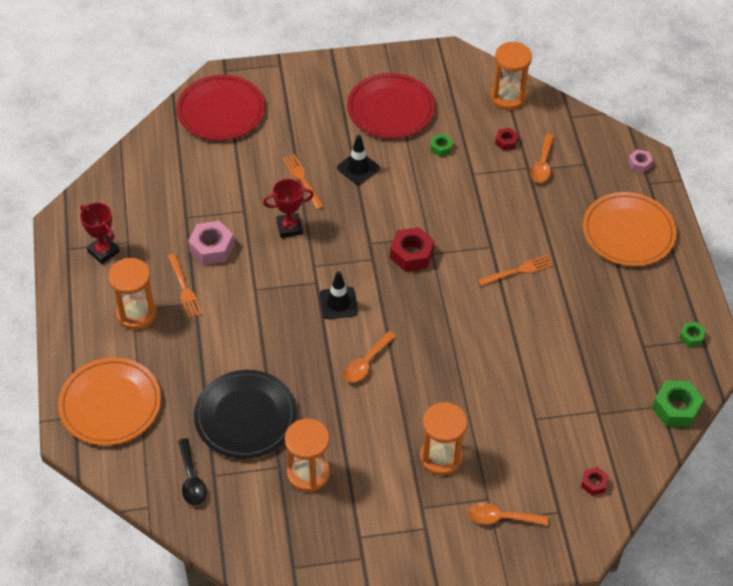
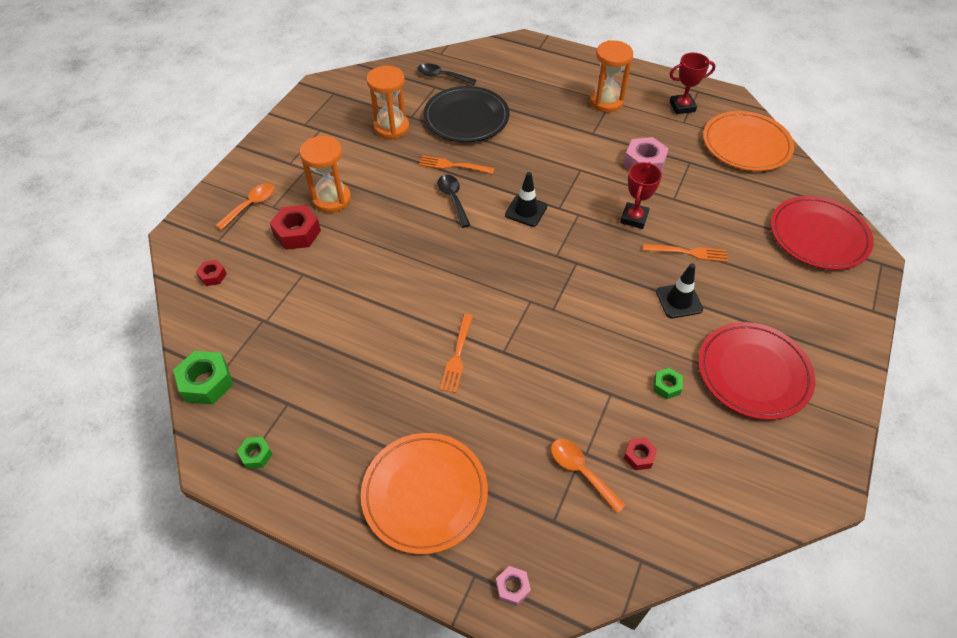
camera: 125 degrees right, 0 degrees up
orange plate [58,357,161,445] -> orange plate moved to [703,111,794,171]
orange fork [168,253,202,318] -> orange fork moved to [419,156,494,174]
orange spoon [343,331,396,383] -> black spoon [438,174,470,228]
red nut [390,227,435,272] -> red nut moved to [270,205,321,250]
orange hourglass [490,42,532,110] -> none

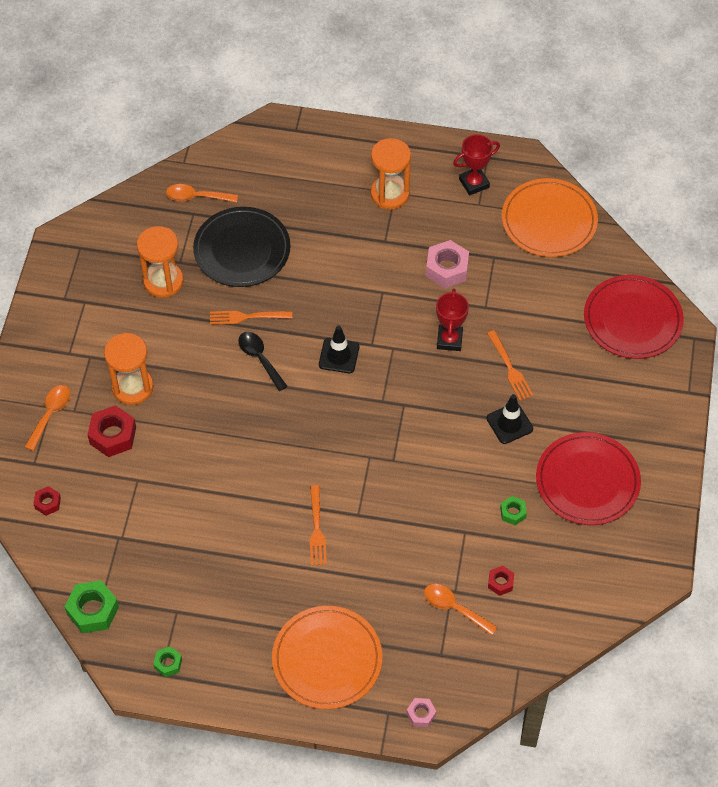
camera: 15 degrees left, 5 degrees up
black spoon [417,64,476,85] -> orange spoon [166,184,238,202]
orange fork [643,244,728,262] -> orange fork turned 75 degrees clockwise [487,330,533,401]

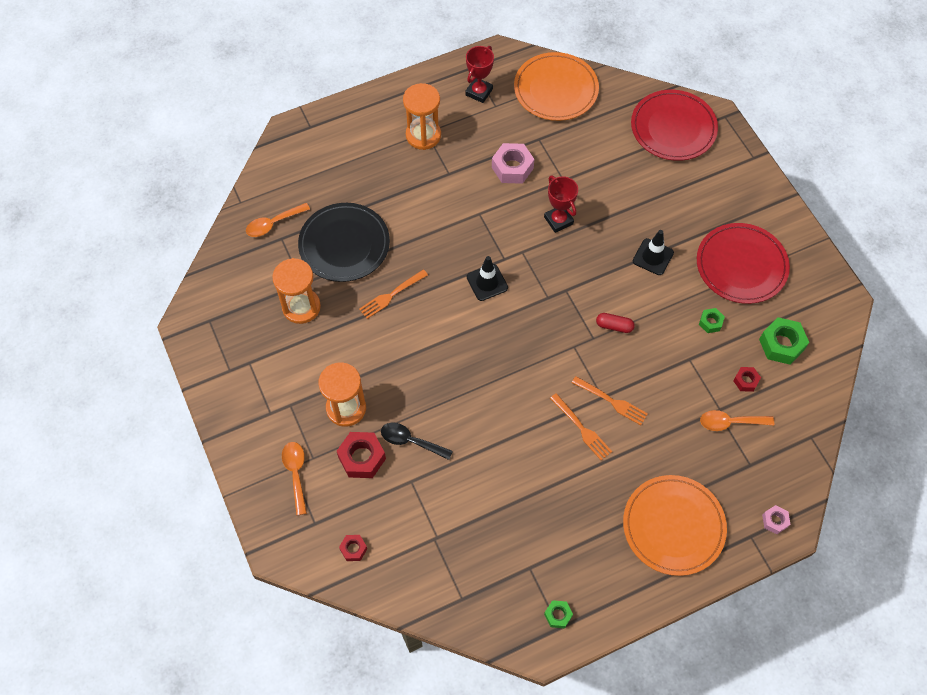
camera: 35 degrees left, 5 degrees up
green nut [65,580,119,633] -> green nut moved to [759,317,809,365]
black spoon [238,332,288,391] -> black spoon moved to [381,423,453,460]
orange fork [487,330,533,401] -> orange fork moved to [572,376,648,425]
none -> red capsule [596,313,634,333]

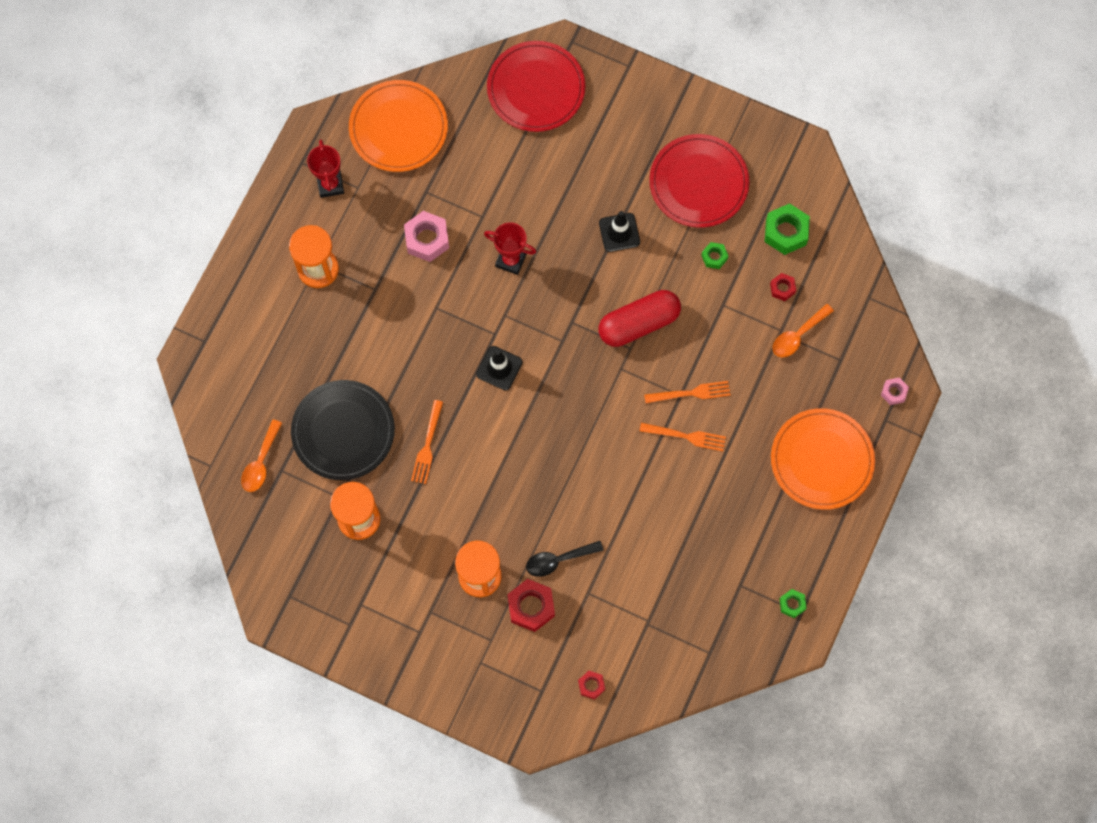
camera: 40 degrees left, 10 degrees up
orange spoon [282,442,307,515] -> none
red capsule [596,313,634,333] -> red capsule [598,290,681,347], size x2.11

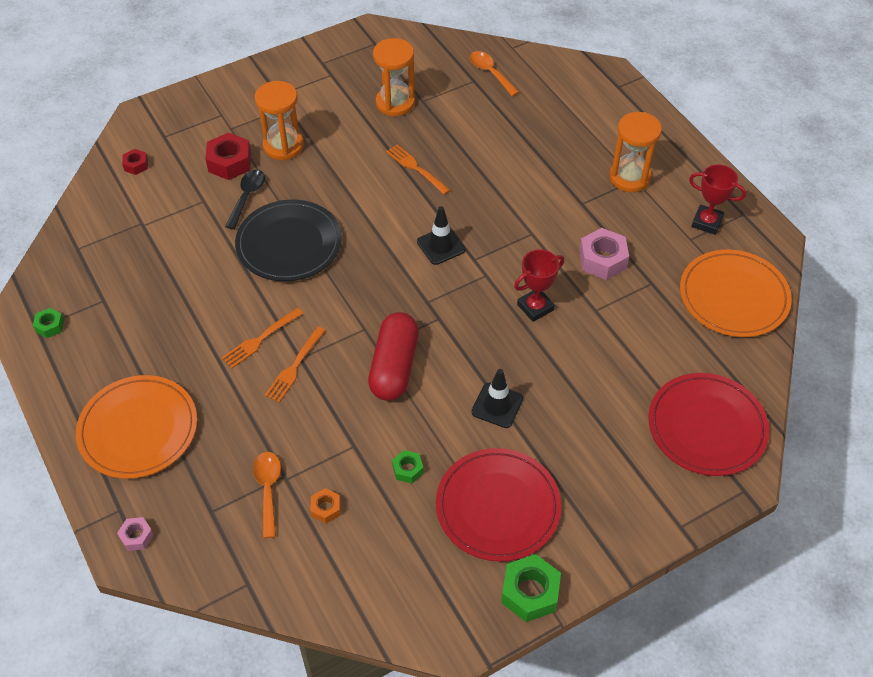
camera: 125 degrees right, 20 degrees down
black plate [291,380,395,480] -> black plate moved to [235,200,342,281]
green nut [765,203,810,255] -> green nut moved to [501,554,561,622]
red nut [770,273,796,301] -> orange nut [311,488,340,524]

